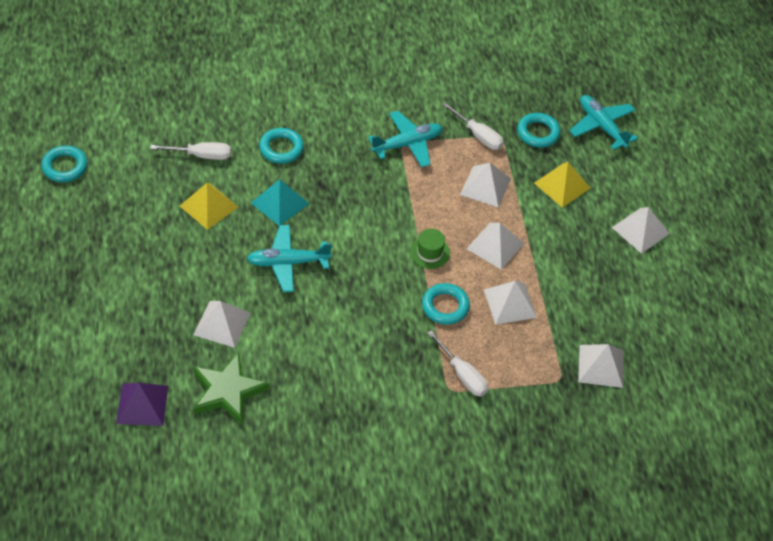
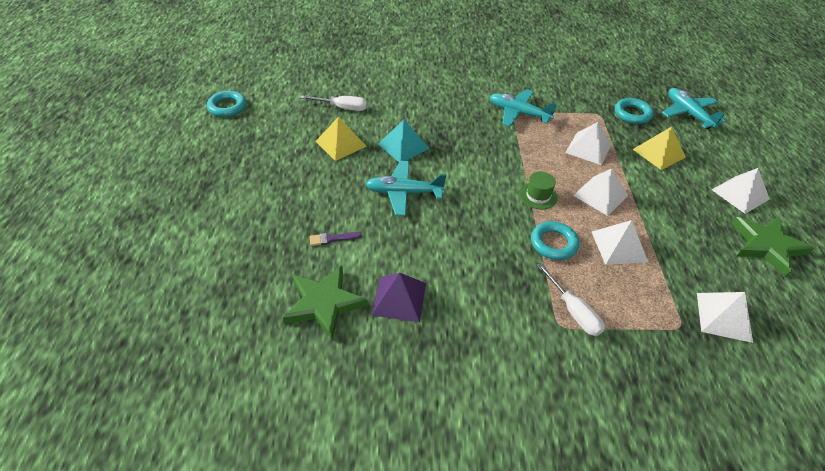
camera: 10 degrees right, 5 degrees down
purple pyramid [116,383,168,426] -> purple pyramid moved to [372,273,426,322]
white pyramid [193,301,251,348] -> purple brush [310,232,362,246]
turquoise ring [259,128,304,164] -> none
turquoise plane [368,111,443,167] -> turquoise plane turned 135 degrees counterclockwise [490,89,557,127]
white screwdriver [442,102,504,150] -> none
none -> green star [731,217,814,277]

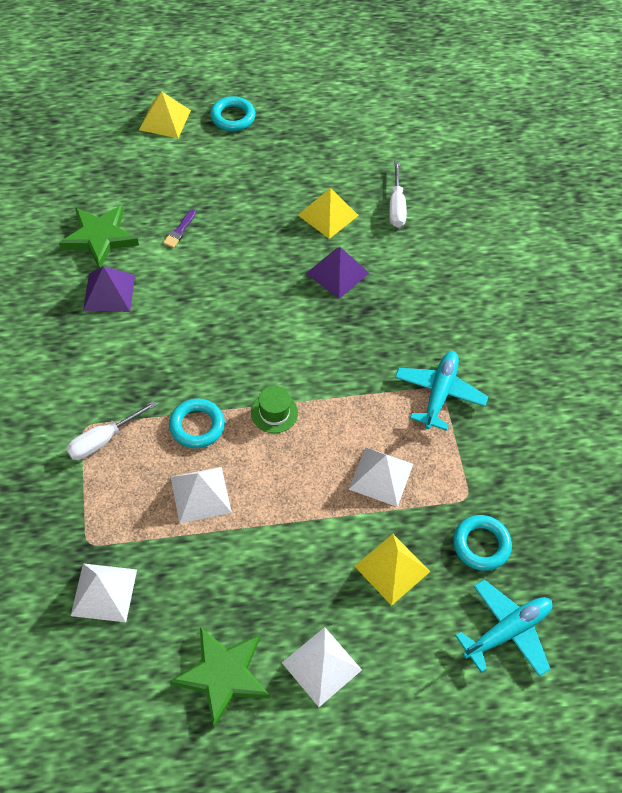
camera: 80 degrees right, 10 degrees up
turquoise ring [207,91,246,117] -> turquoise ring moved to [210,96,256,131]
purple brush [310,232,362,246] -> purple brush turned 135 degrees counterclockwise [163,210,196,248]
turquoise plane [366,161,446,216] -> none
turquoise pyramid [378,119,429,162] -> purple pyramid [306,247,369,299]
white pyramid [573,169,628,216] -> none
none -> yellow pyramid [139,91,191,138]

